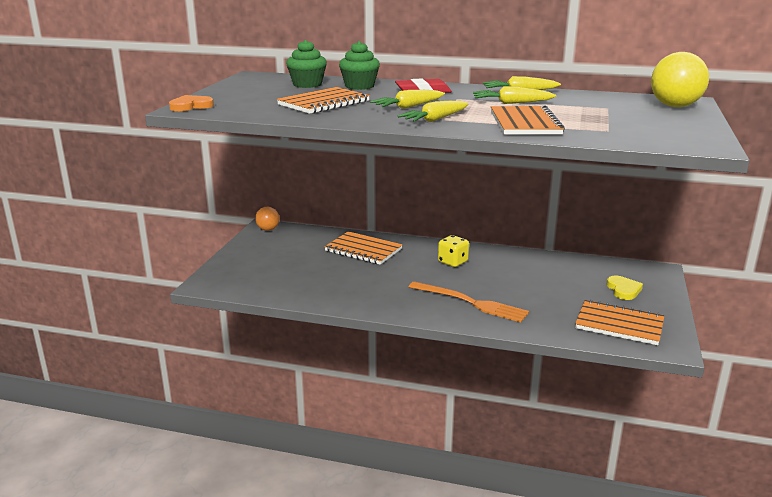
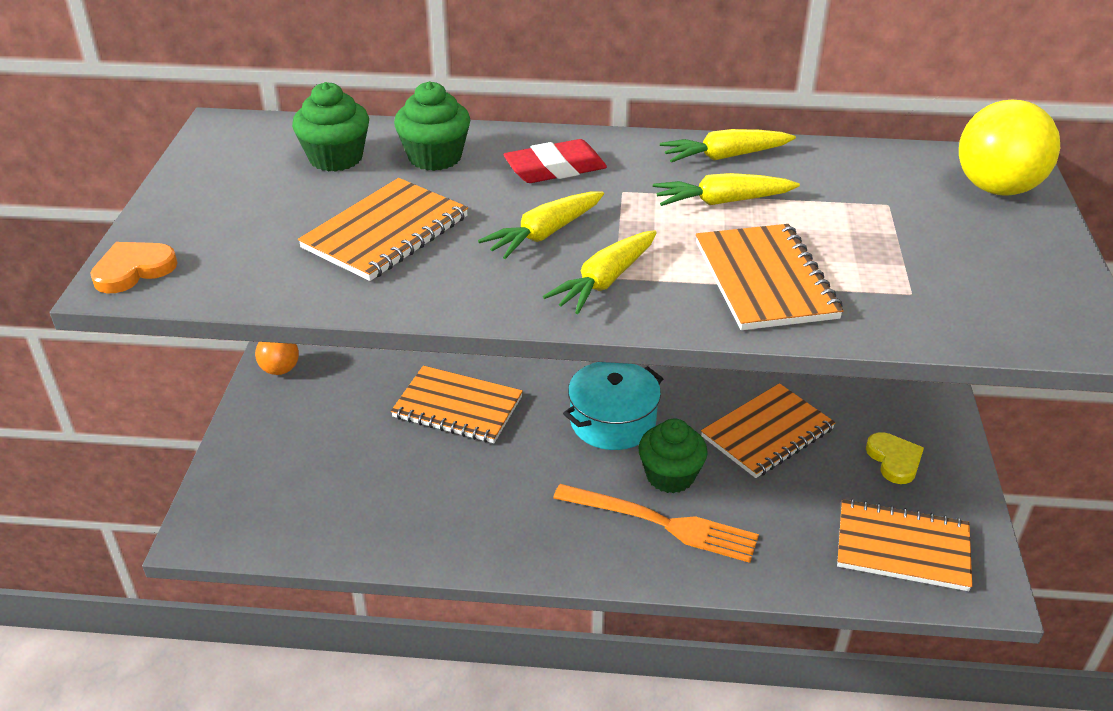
camera: 10 degrees left, 15 degrees up
yellow dice [438,235,469,267] -> turquoise pot [563,362,663,450]
none -> green cupcake [638,418,708,493]
none -> orange notebook [701,383,836,478]

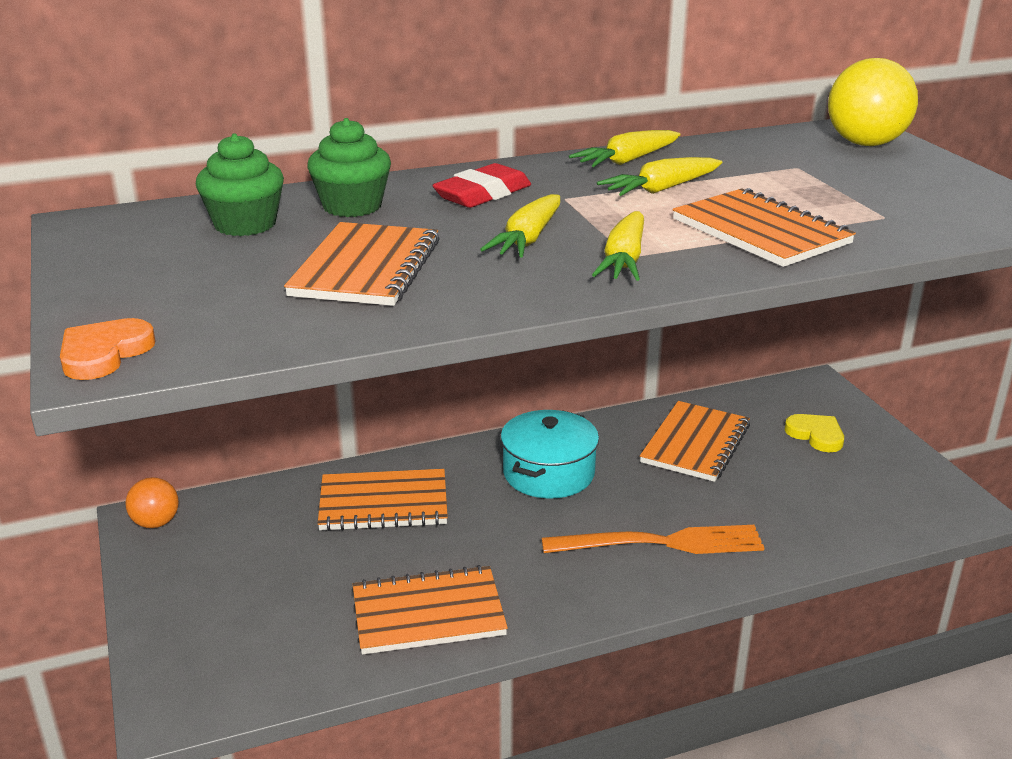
camera: 25 degrees left, 10 degrees down
green cupcake [638,418,708,493] -> none
orange notebook [837,499,972,591] -> orange notebook moved to [353,565,508,655]

